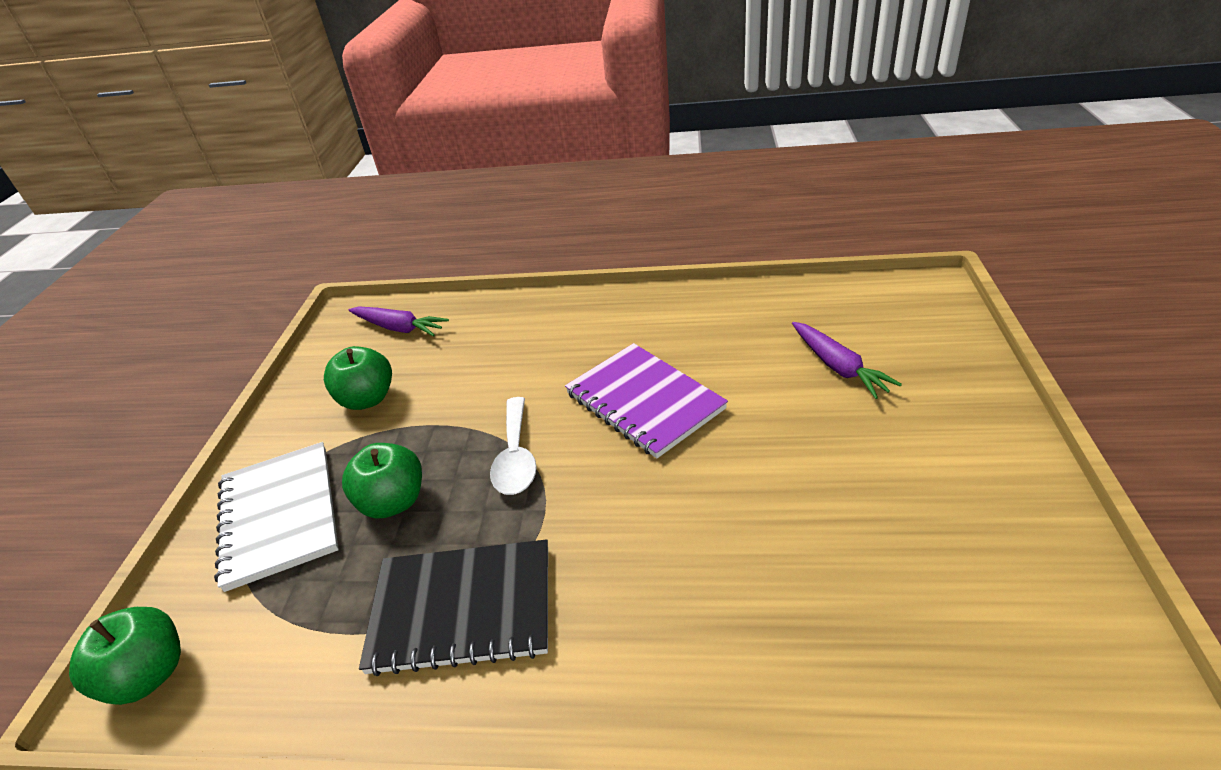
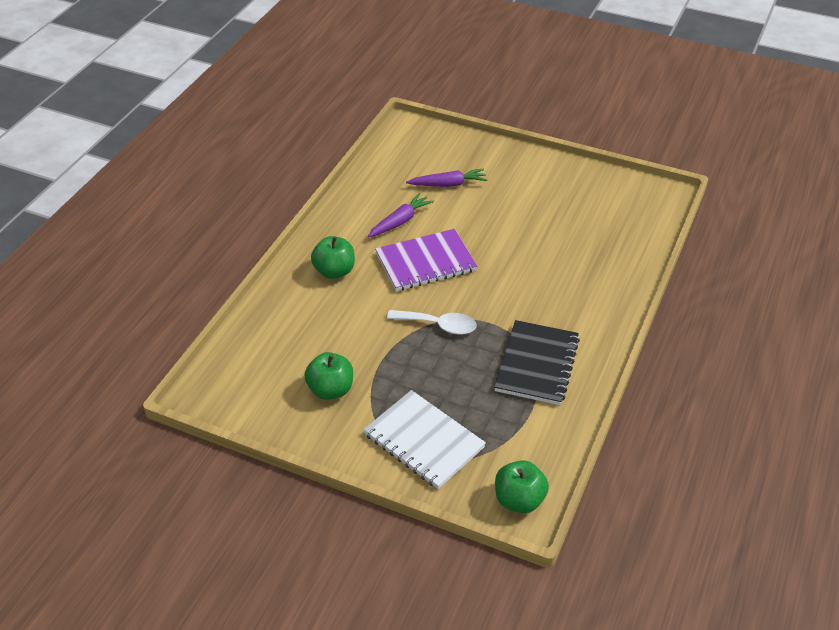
camera: 75 degrees left, 5 degrees up
white notebook [214,442,339,592] -> white notebook turned 45 degrees clockwise [363,390,486,489]
green apple [342,443,422,518] -> green apple moved to [311,236,355,279]
purple carrot [349,306,449,337] -> purple carrot moved to [368,193,434,238]

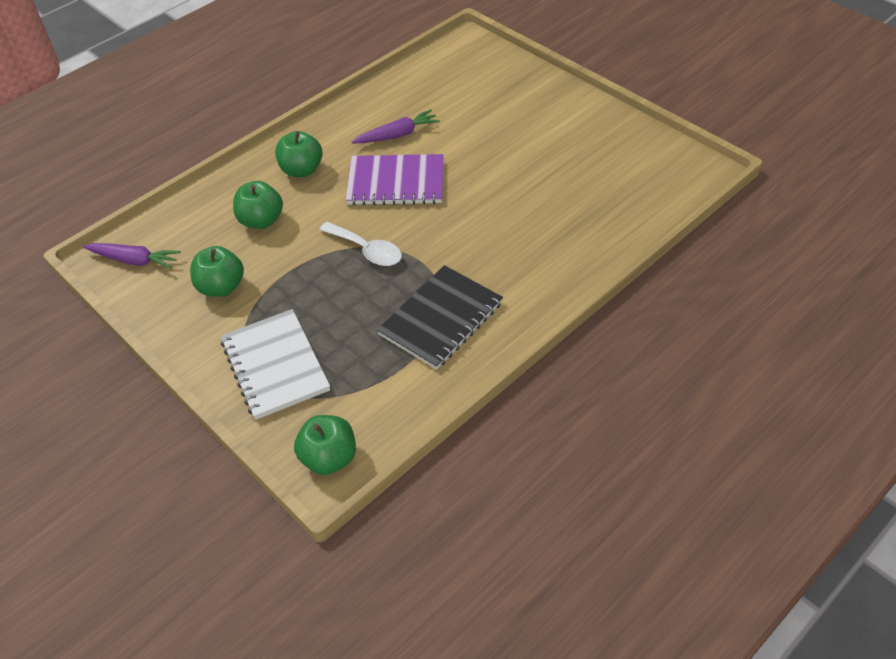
camera: 25 degrees right, 5 degrees up
purple carrot [406,168,487,187] -> purple carrot moved to [83,243,181,269]
none -> green apple [233,181,283,229]

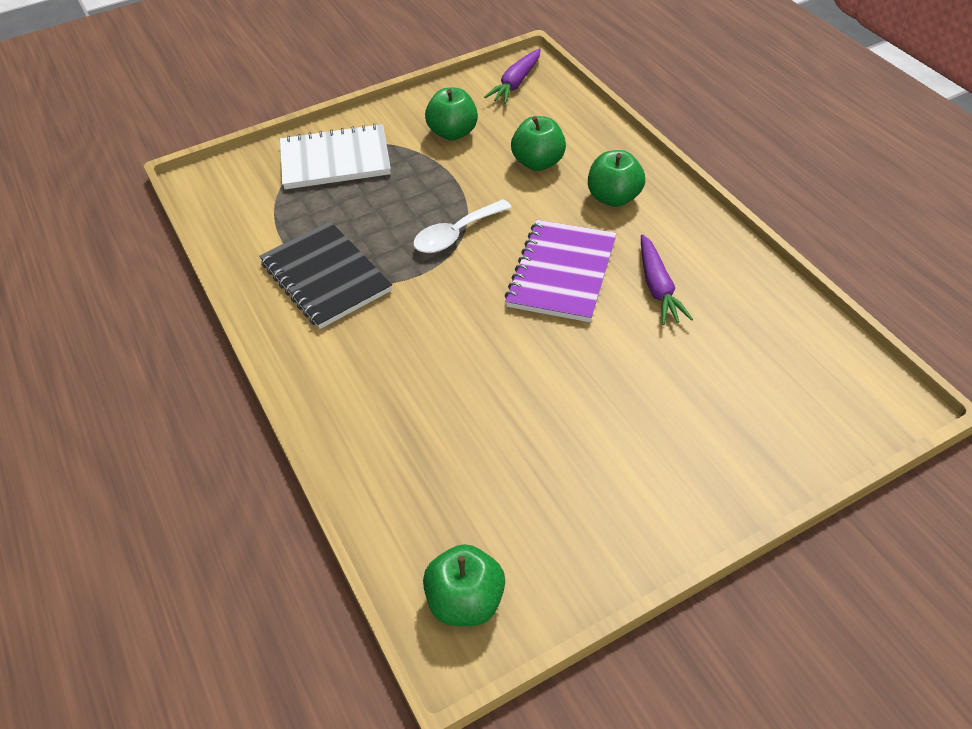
camera: 105 degrees right, 0 degrees up
green apple [294,415,356,475] -> green apple moved to [423,544,505,626]

